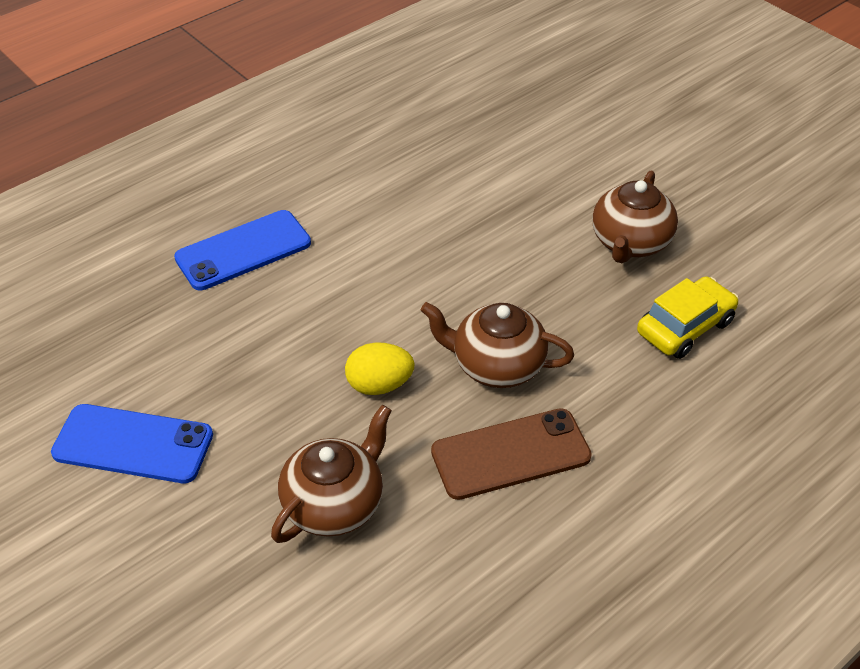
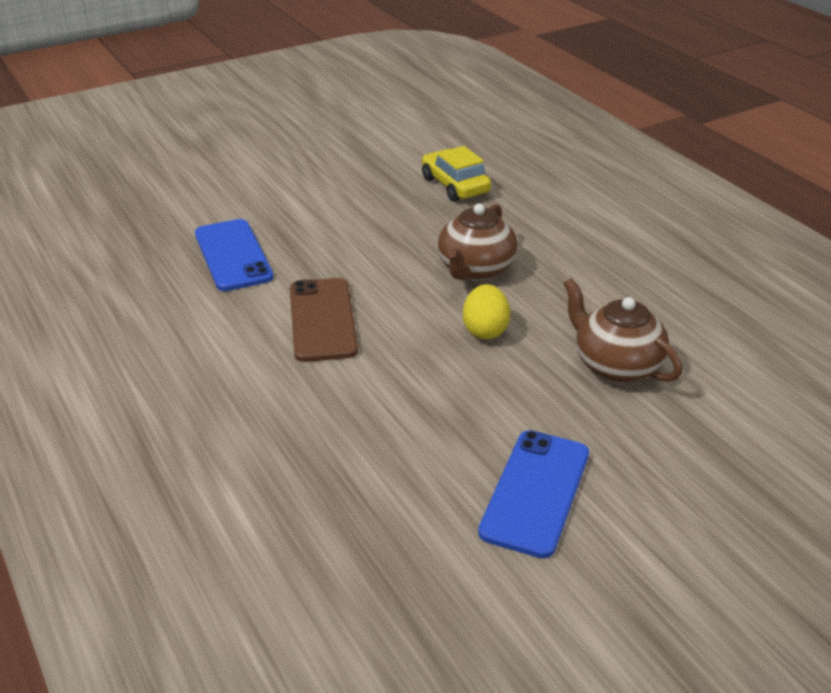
camera: 80 degrees left, 10 degrees down
blue phone [174,210,311,290] -> blue phone moved to [195,219,274,291]
brown phone [431,408,592,500] -> brown phone moved to [290,278,358,362]
brown teapot [592,171,678,263] -> none

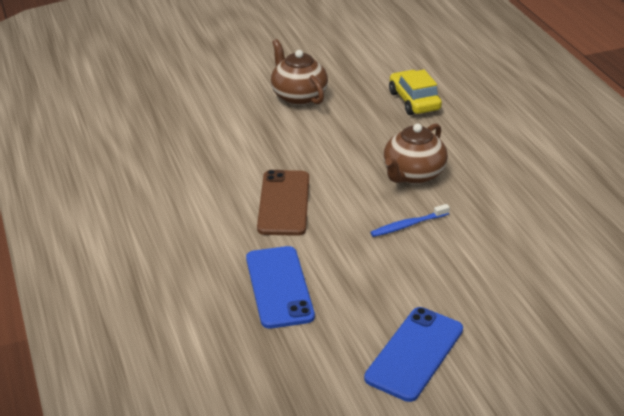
camera: 10 degrees right, 0 degrees up
blue phone [195,219,274,291] -> blue phone moved to [246,246,315,329]
yellow egg [463,284,510,339] -> blue toothbrush [370,204,450,237]
brown teapot [563,278,682,383] -> brown teapot moved to [271,39,328,105]

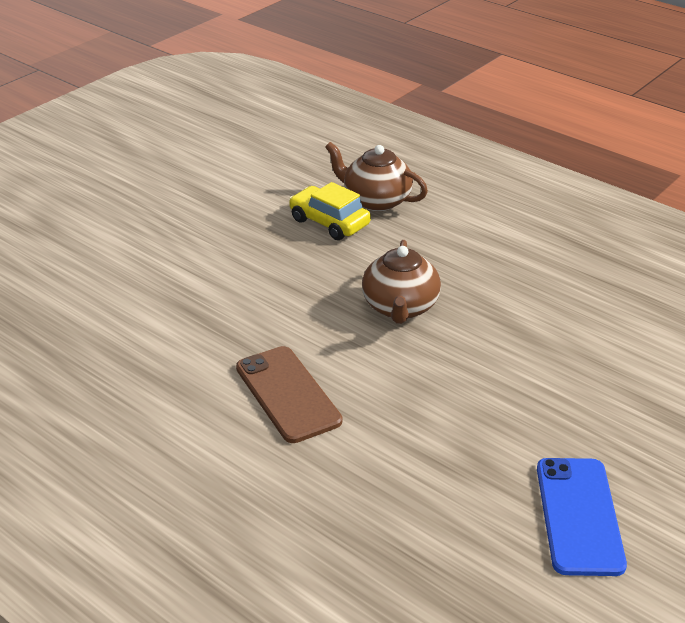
camera: 30 degrees left, 0 degrees up
blue phone [246,246,315,329] -> none
brown teapot [271,39,328,105] -> brown teapot moved to [325,142,428,211]
blue toothbrush [370,204,450,237] -> none

